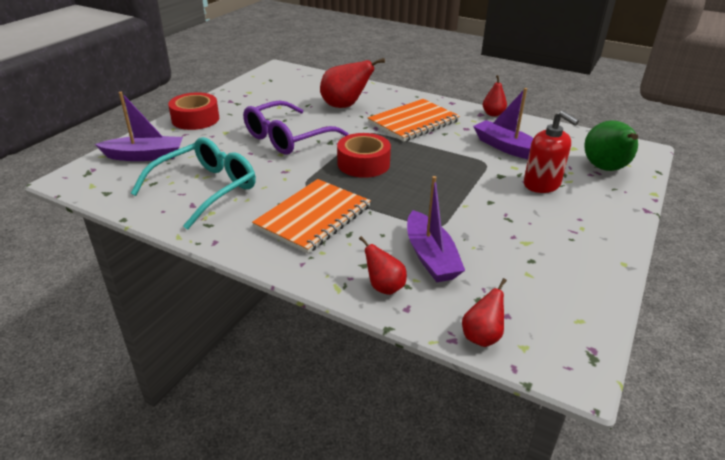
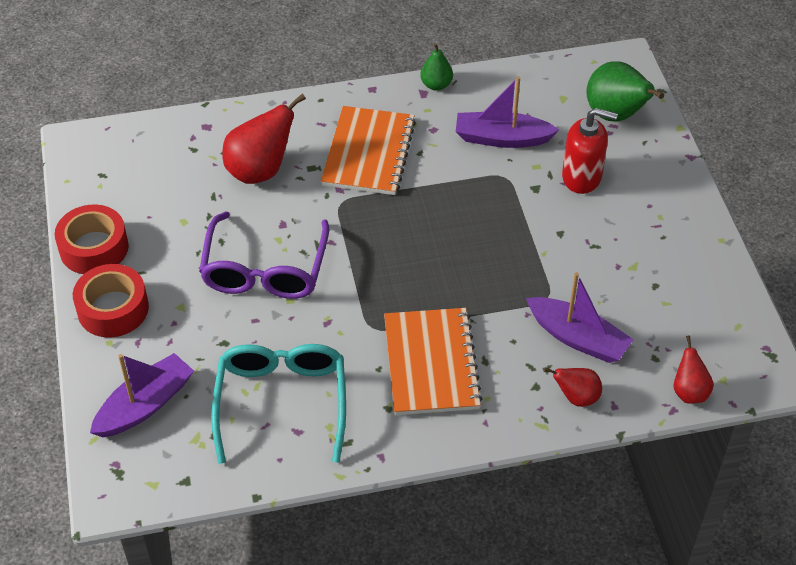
camera: 40 degrees left, 15 degrees up
red tape [337,133,391,178] -> red tape moved to [55,204,129,274]
red pear [483,75,507,117] -> green pear [420,43,453,91]

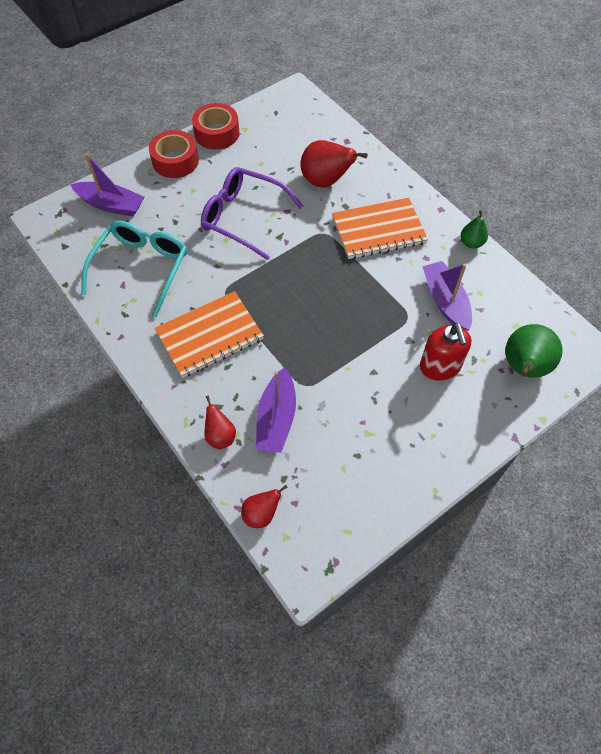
camera: 65 degrees right, 10 degrees up
purple glasses [199,211,329,299] -> purple glasses turned 45 degrees clockwise [201,167,303,260]
turquoise glasses [211,344,346,464] -> turquoise glasses turned 45 degrees counterclockwise [81,221,187,317]

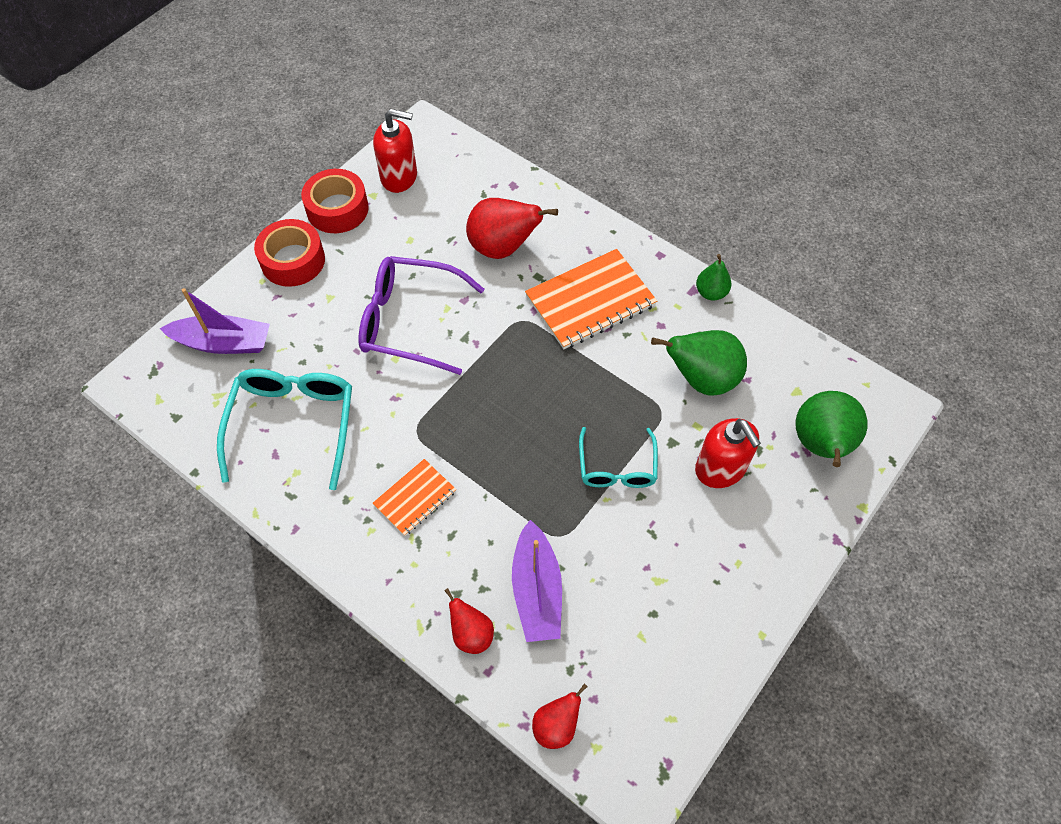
camera: 15 degrees left, 0 degrees up
orange notebook [155,291,264,378] -> orange notebook [373,459,456,536], size x0.57
purple boat [422,261,472,331] -> green pear [651,330,747,396]
none -> red soap dispenser [373,109,417,193]
none -> turquoise glasses [579,427,658,488]

